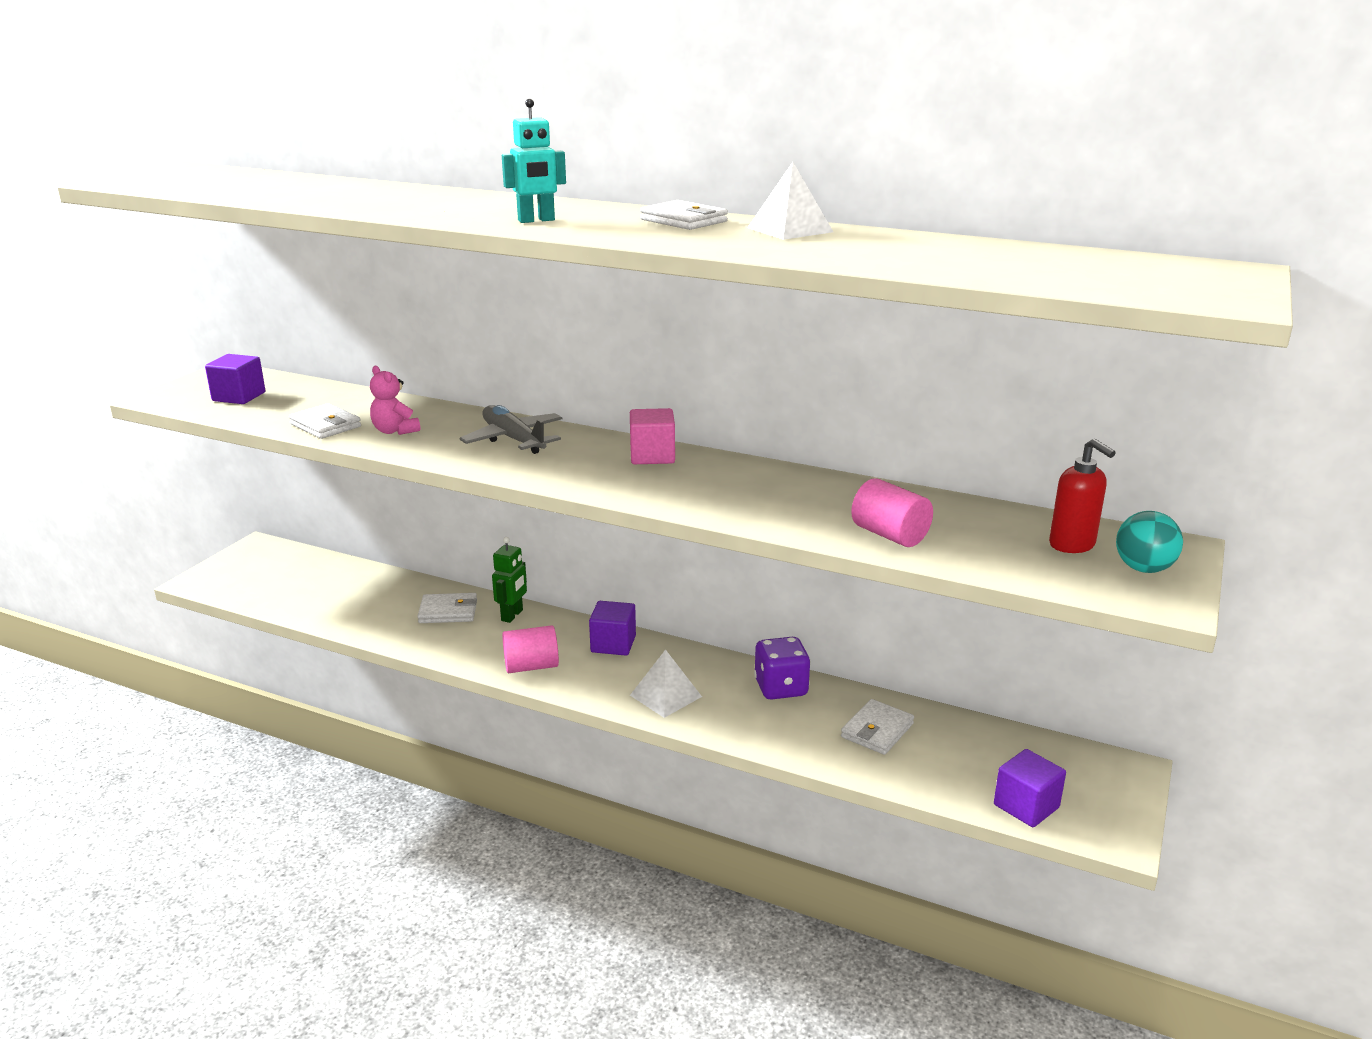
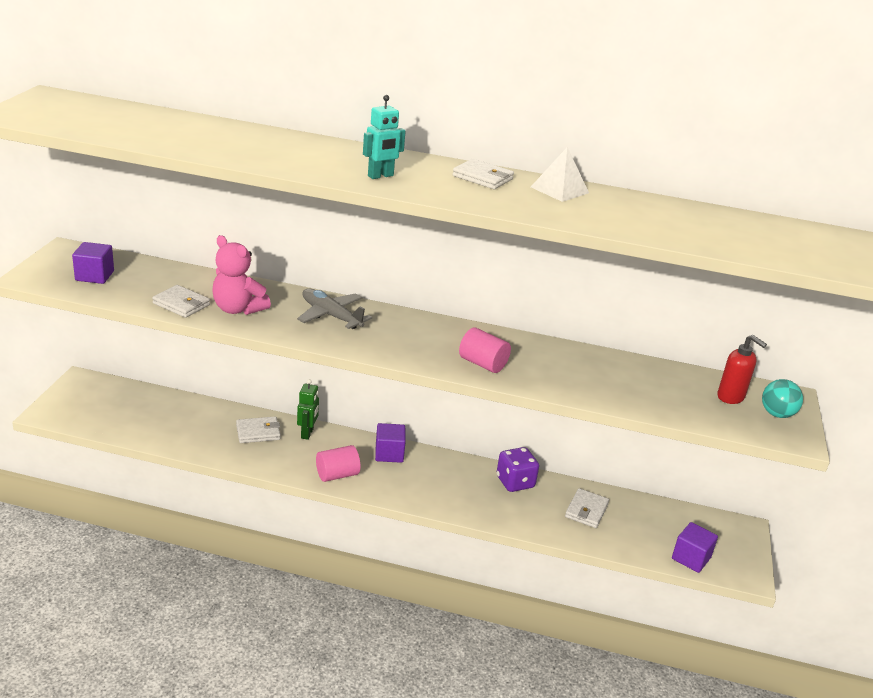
camera: 15 degrees left, 5 degrees up
pink teddy bear [370,366,420,435] -> pink teddy bear [212,235,271,315], size x1.56
pink cube [630,408,675,464] -> none
white pyramid [630,649,702,718] -> none
pink cylinder [851,478,933,547] -> pink cylinder moved to [459,327,511,373]

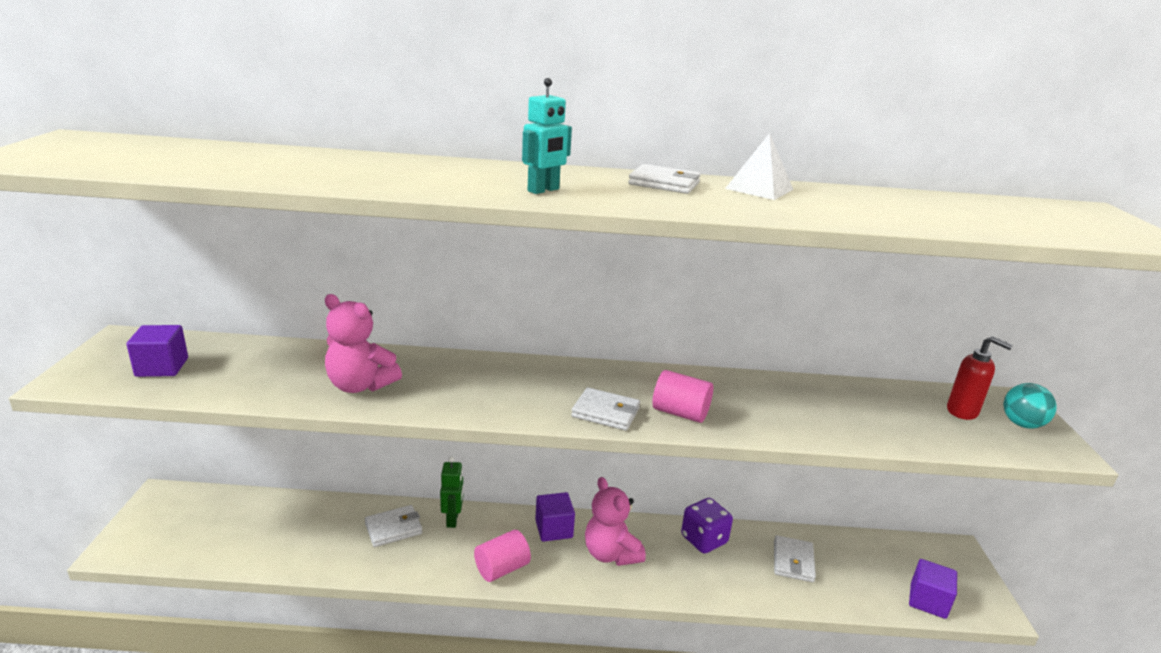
camera: 10 degrees left, 5 degrees down
white wallet [152,285,210,318] -> white wallet moved to [571,387,640,431]
grey plane [297,288,372,329] -> none
none -> pink teddy bear [585,477,646,566]

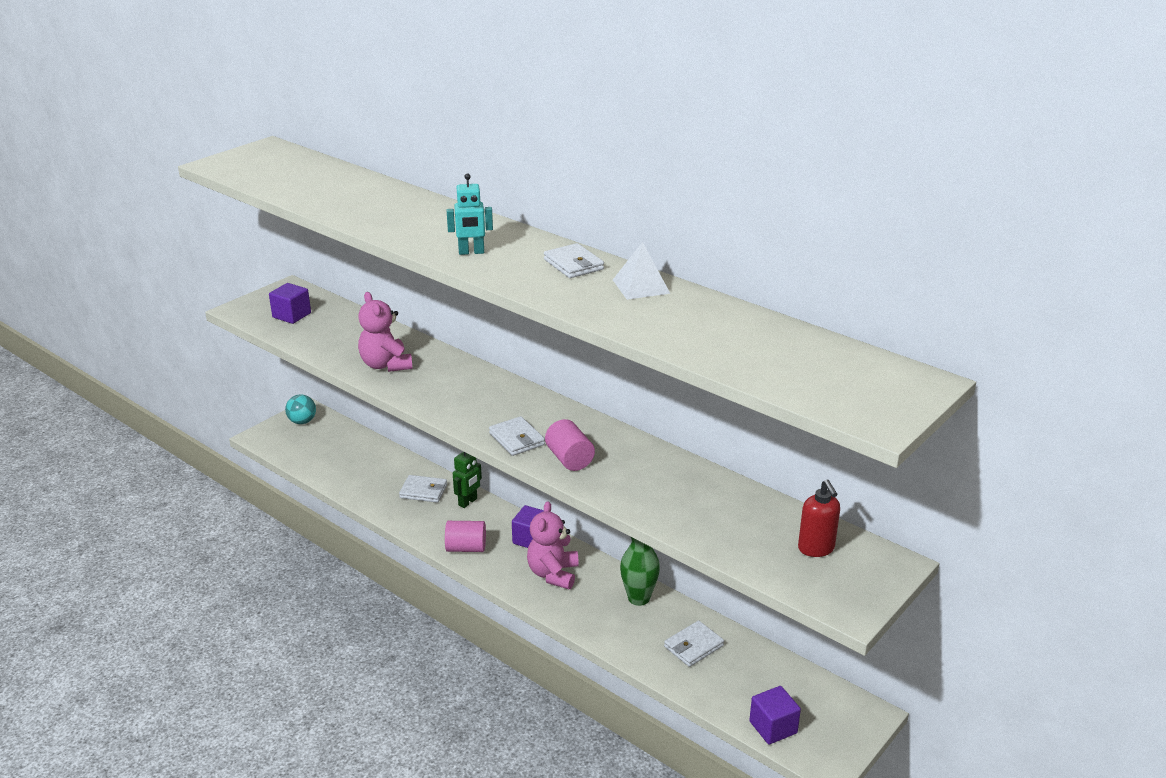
camera: 40 degrees right, 5 degrees up
purple dice [681,498,733,553] -> green vase [620,537,660,606]
turquoise ball [1003,383,1057,429] -> turquoise ball moved to [285,394,316,424]

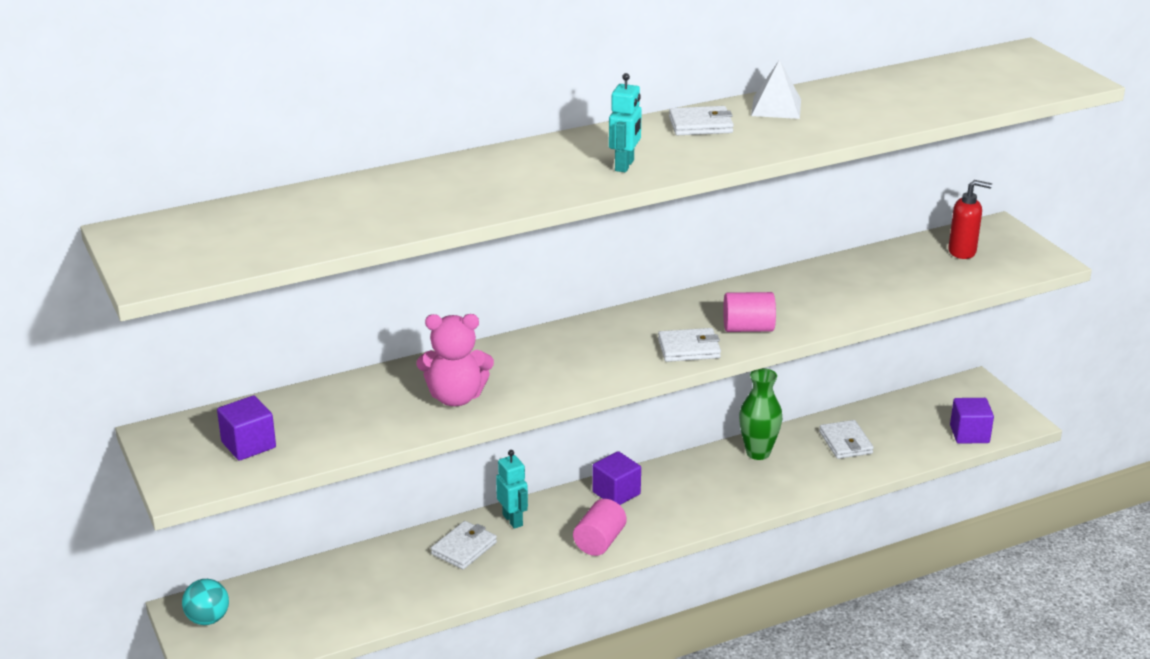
camera: 65 degrees left, 0 degrees up
green robot [453,451,482,508] -> turquoise robot [496,450,528,529]
pink teddy bear [527,501,579,589] -> none

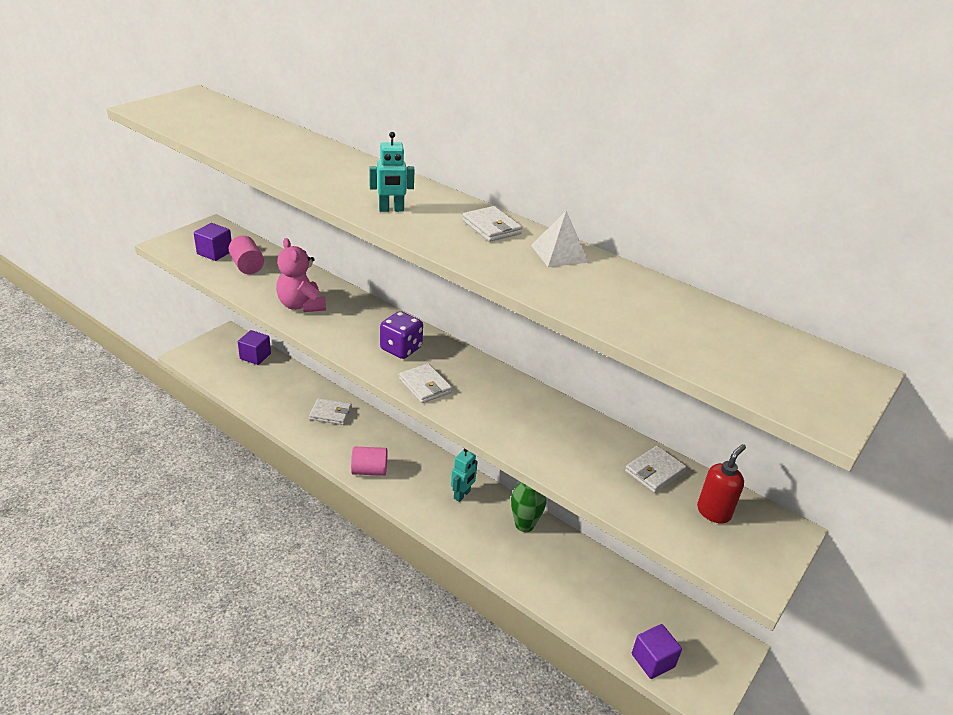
camera: 60 degrees right, 5 degrees up
turquoise ball [182,579,229,625] -> none
turquoise robot [496,450,528,529] -> turquoise robot moved to [451,448,478,502]
purple cube [592,451,641,505] -> purple cube moved to [238,330,271,365]
pink cylinder [723,292,776,332] -> pink cylinder moved to [229,236,264,274]
white wallet [819,420,874,459] -> white wallet moved to [625,446,687,493]
red soap dispenser [948,180,992,259] -> red soap dispenser turned 120 degrees counterclockwise [697,444,746,524]
none -> purple dice [380,311,423,359]

